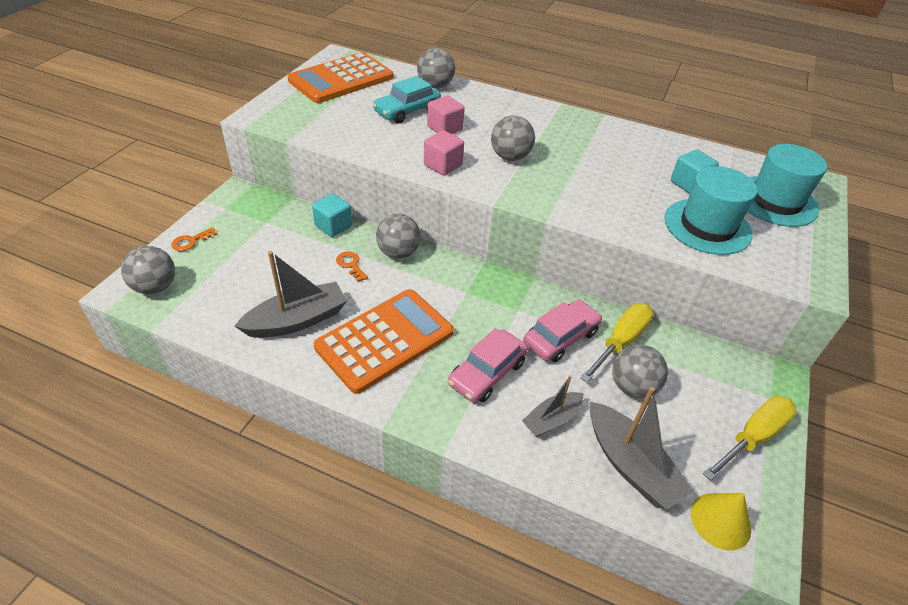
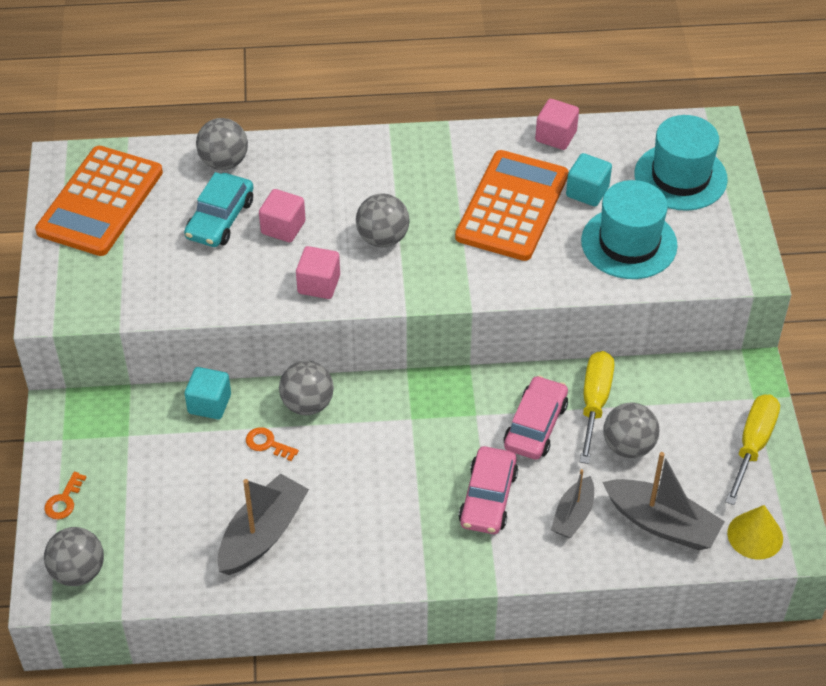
camera: 25 degrees left, 5 degrees up
orange calculator [314,289,454,394] -> orange calculator moved to [455,150,568,261]
none -> pink cube [535,99,579,150]

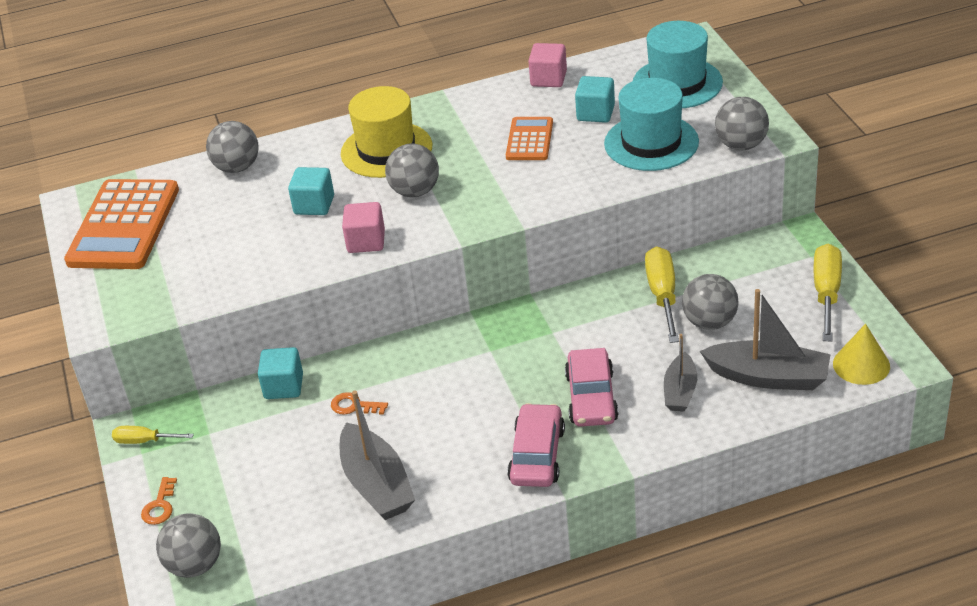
camera: 10 degrees left, 10 degrees down
turquoise car [184,172,254,247] -> none
grey boat [218,474,309,575] -> grey boat turned 135 degrees clockwise [340,391,415,520]
pink cube [259,189,305,242] -> turquoise cube [288,167,334,215]
grey ball [279,361,334,415] -> grey ball moved to [715,97,769,150]
orange calculator [455,150,568,261] -> orange calculator [506,117,553,160], size x0.54
pink car [504,375,568,460] -> pink car moved to [507,403,565,487]
none -> yellow screwdriver [112,426,194,444]
none -> yellow hat [341,86,432,178]

